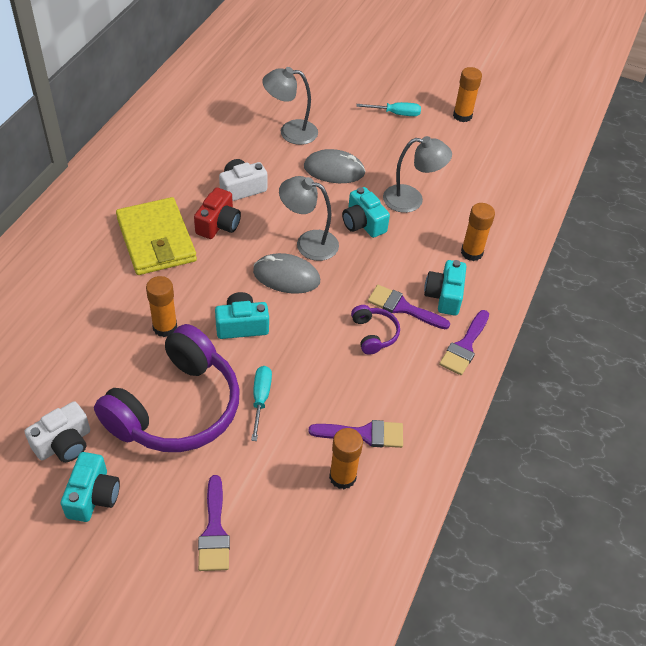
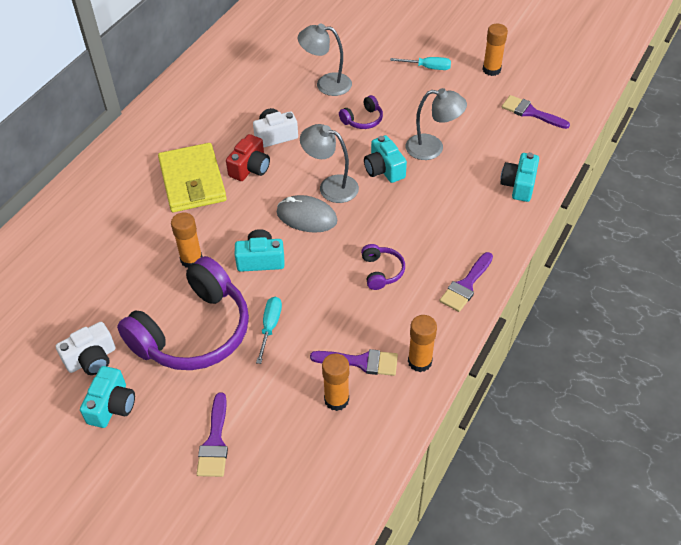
camera: 10 degrees right, 0 degrees up
grey mouse [304,149,366,183] -> purple headphones [339,95,383,129]
purple brush [368,285,450,329] -> purple brush moved to [502,95,570,129]
turquoise camera [424,260,466,316] -> turquoise camera moved to [500,153,539,202]
orange glue stick [461,203,495,261] -> orange glue stick moved to [408,315,437,372]

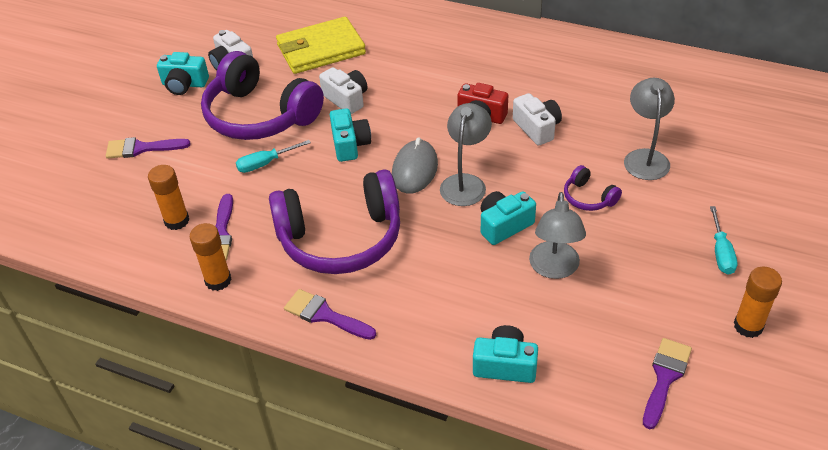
camera: 85 degrees right, 5 degrees down
yellow wallet [158,143,227,212] -> yellow wallet moved to [276,17,366,74]
orange glue stick [171,212,202,268] -> white camera [319,67,367,114]
turquoise screwdriver [256,297,282,364] -> turquoise screwdriver turned 150 degrees clockwise [236,140,311,173]
purple headphones [361,244,405,290] -> purple headphones [269,169,400,274], size x2.37

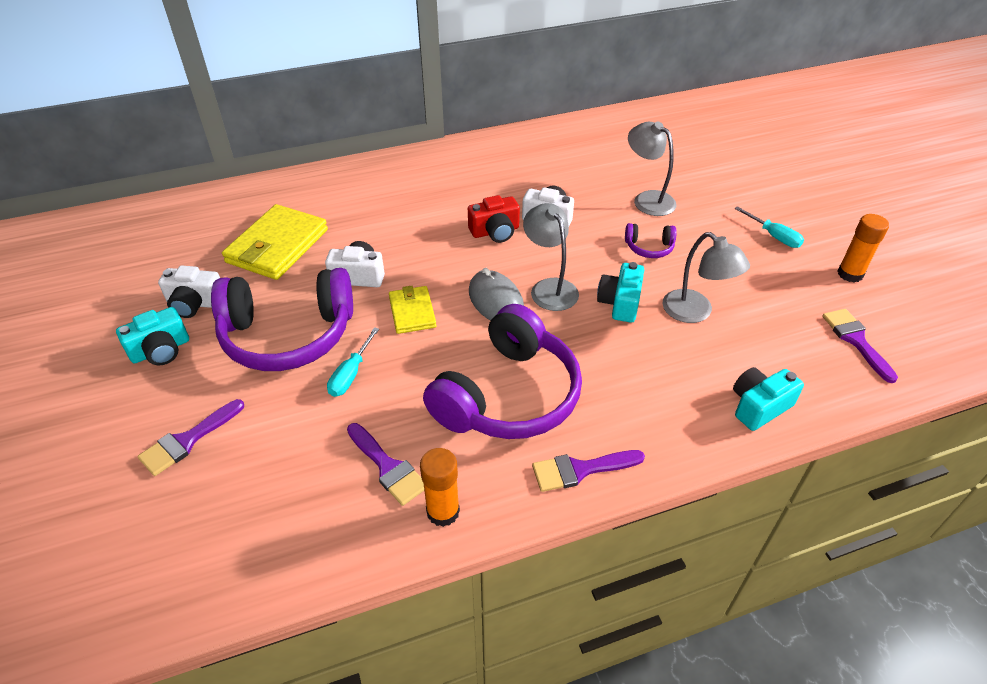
camera: 45 degrees left, 0 degrees up
orange glue stick [148,165,189,230] -> none
turquoise camera [330,108,371,162] -> yellow wallet [389,286,436,334]

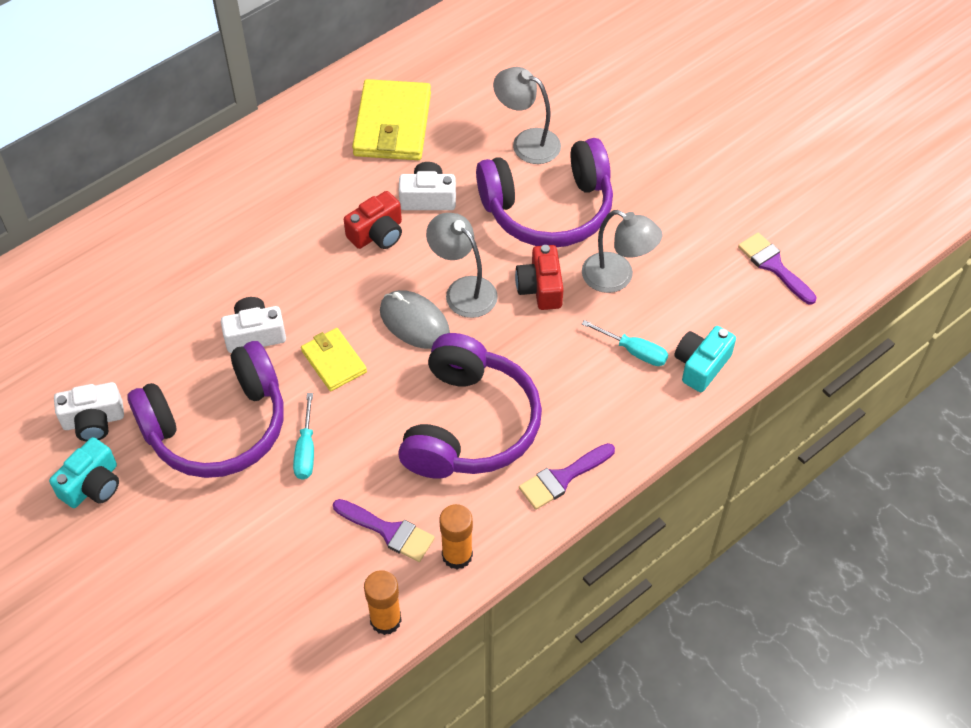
camera: 20 degrees left, 10 degrees up
purple brush [137,399,244,476] -> none
yellow wallet [222,204,328,280] -> yellow wallet moved to [352,79,431,160]
turquoise camera [597,262,644,323] -> red camera [515,245,564,310]
purple headphones [625,223,677,258] -> purple headphones [476,138,613,247], size x2.37
turquoise screwdriver [735,206,804,248] -> turquoise screwdriver moved to [582,320,668,366]
orange glue stick [837,214,889,283] -> orange glue stick moved to [364,570,402,635]

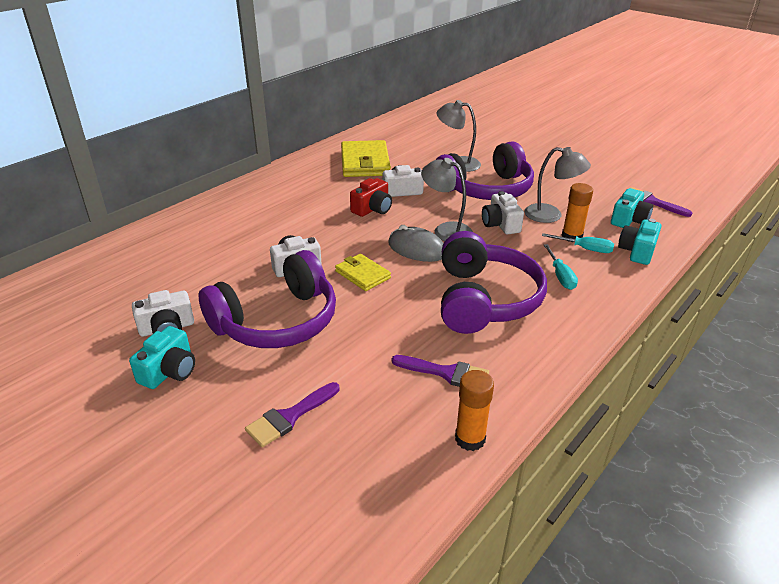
camera: 10 degrees left, 20 degrees down
turquoise screwdriver [293,393,314,480] -> turquoise screwdriver moved to [544,244,578,290]
orange glue stick [439,504,473,569] -> orange glue stick moved to [562,183,593,242]
red camera [515,245,564,310] -> white camera [482,191,524,235]
purple brush [519,443,615,510] -> purple brush moved to [245,382,340,447]
none -> turquoise camera [611,188,653,228]

